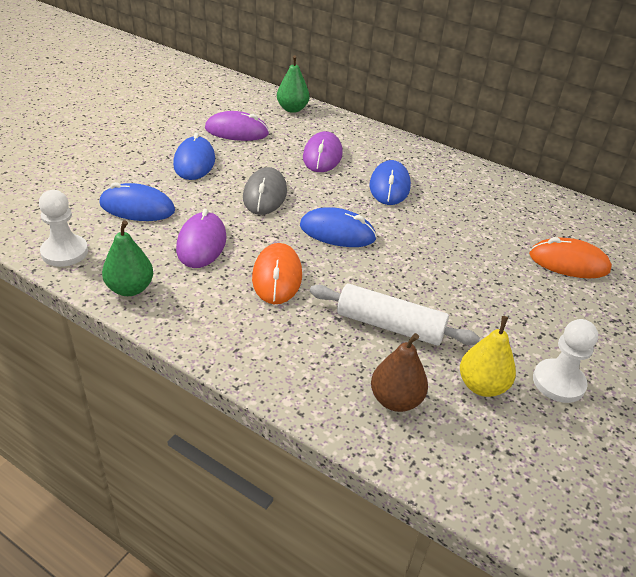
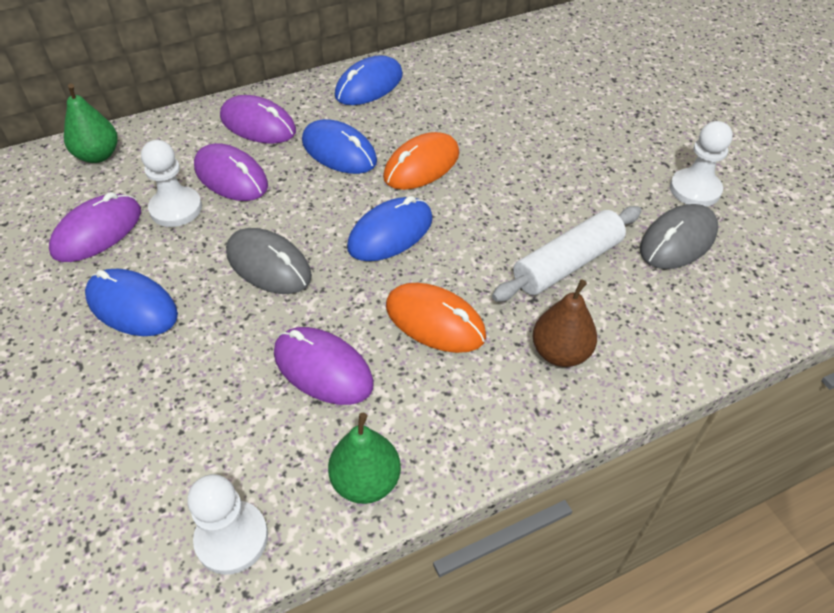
camera: 55 degrees left, 10 degrees up
blue mouse [99,182,175,221] -> blue mouse moved to [335,55,403,105]
brown pear [371,333,428,412] -> brown pear moved to [533,280,597,367]
yellow pear [460,316,516,397] -> grey mouse [640,204,718,269]
orange mouse [529,237,612,278] -> orange mouse moved to [383,132,459,190]
none -> white pawn [141,140,202,227]
none -> purple mouse [220,95,296,144]

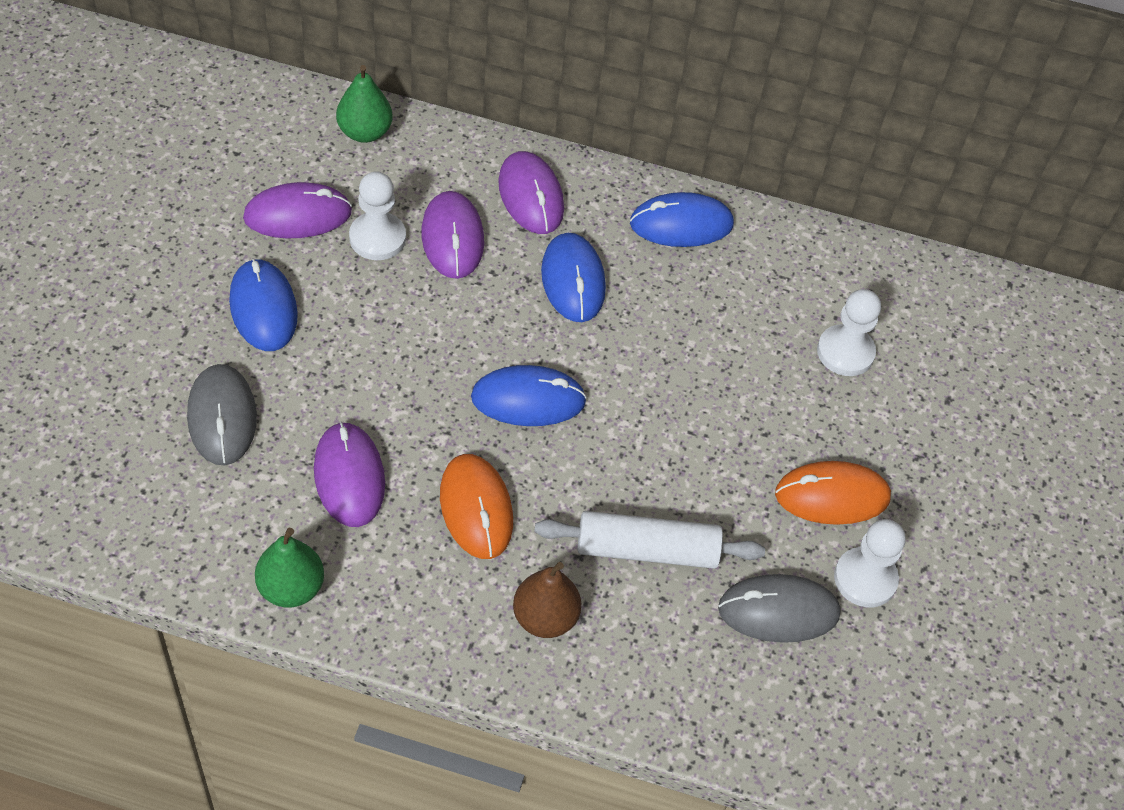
camera: 35 degrees right, 5 degrees up
white pawn [187,474,268,575] -> white pawn moved to [817,289,881,376]
grey mouse [226,228,312,294] -> grey mouse moved to [187,364,257,465]
orange mouse [383,132,459,190] -> orange mouse moved to [775,461,891,525]

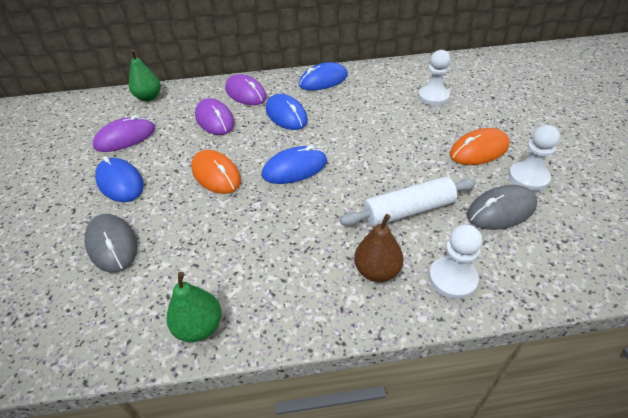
camera: 15 degrees left, 10 degrees down
purple mouse [314,421,385,527] -> none
white pawn [349,171,406,260] -> white pawn moved to [429,224,482,299]
orange mouse [440,454,513,559] -> orange mouse moved to [191,150,241,194]

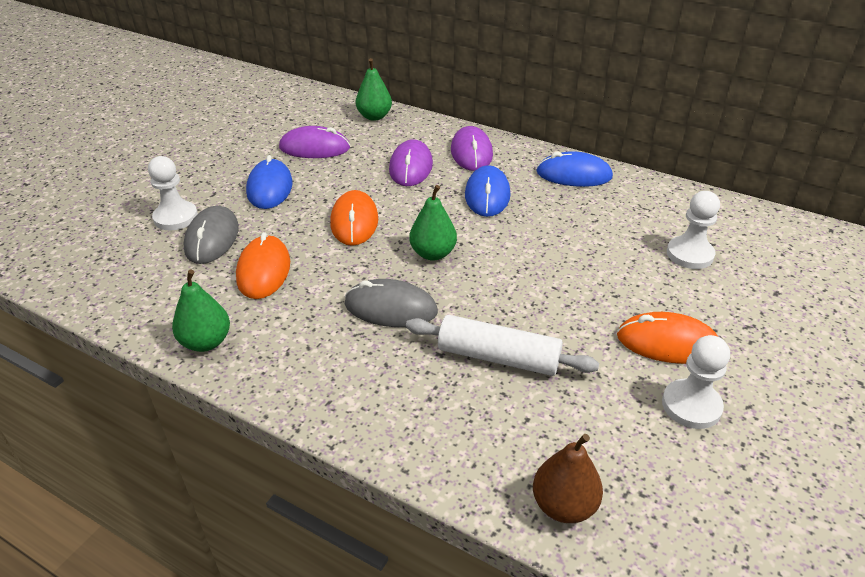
camera: 35 degrees right, 5 degrees down
blue mouse [262,145,327,184] -> green pear [409,185,457,261]
brown pear [354,214,403,282] -> brown pear moved to [533,434,603,523]
white pawn [429,224,482,299] -> white pawn moved to [148,156,198,230]
grey mouse [467,185,537,230] -> grey mouse moved to [344,279,438,327]
none -> orange mouse [236,232,290,299]

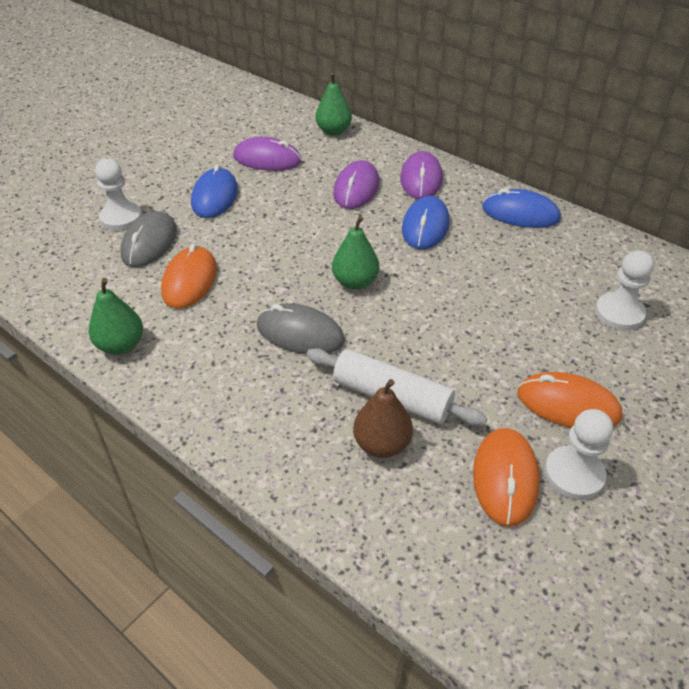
camera: 10 degrees right, 5 degrees up
orange mouse [330,190,378,246] -> orange mouse moved to [473,428,540,527]
brown pear [533,434,603,523] -> brown pear moved to [353,379,413,458]

